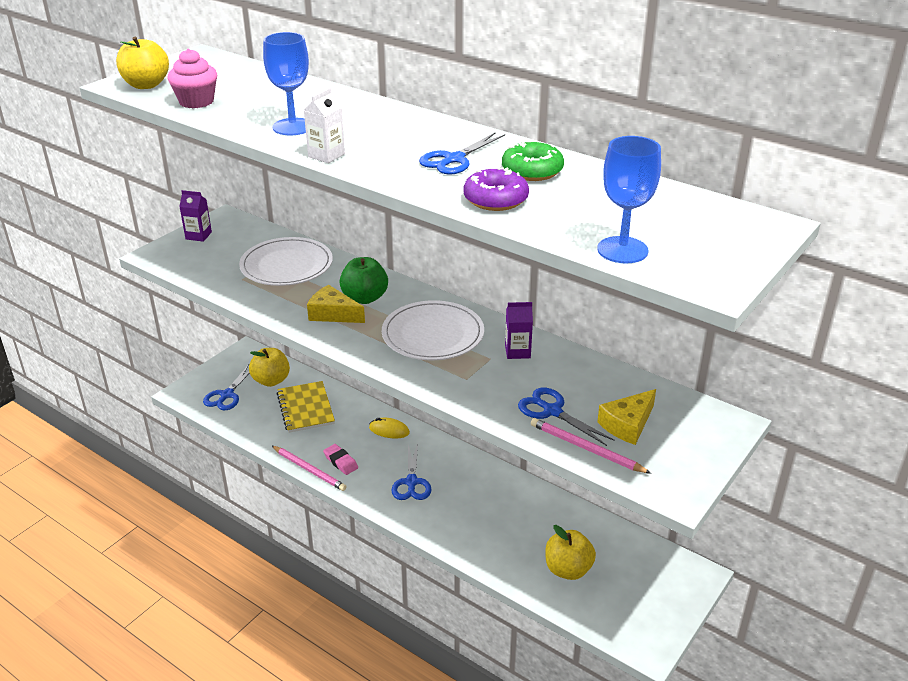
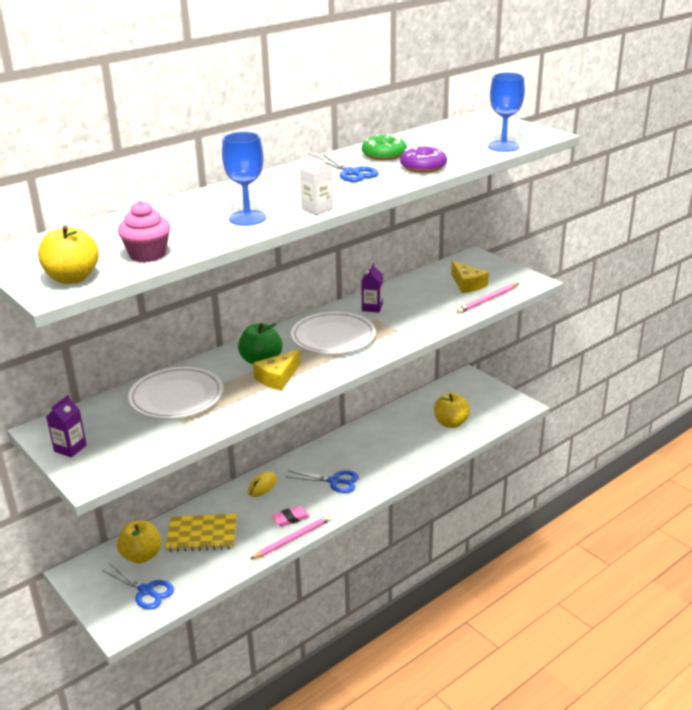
camera: 75 degrees left, 5 degrees down
blue scissors [518,388,615,446] -> none

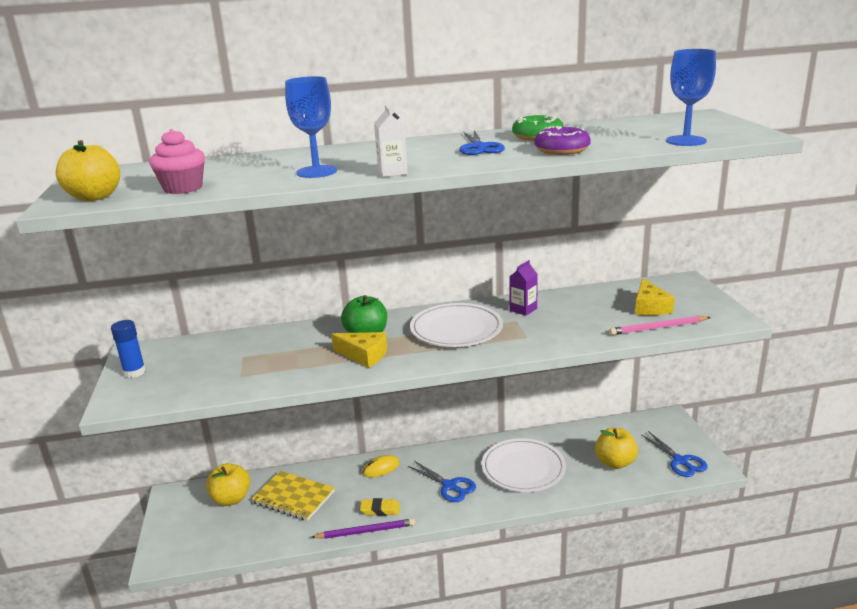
camera: 30 degrees right, 5 degrees down
purple carton [46,395,87,457] -> blue glue stick [111,320,146,378]
blue scissors [102,564,174,610] -> blue scissors moved to [641,431,708,477]
white plate [128,367,223,419] -> white plate moved to [482,438,566,492]
pink pencil [251,515,331,559] -> purple pencil [312,519,415,539]
yellow cheese [253,349,300,390] -> yellow cheese turned 135 degrees counterclockwise [331,332,387,368]
pink eraser [272,506,310,527] -> yellow eraser [360,498,400,516]

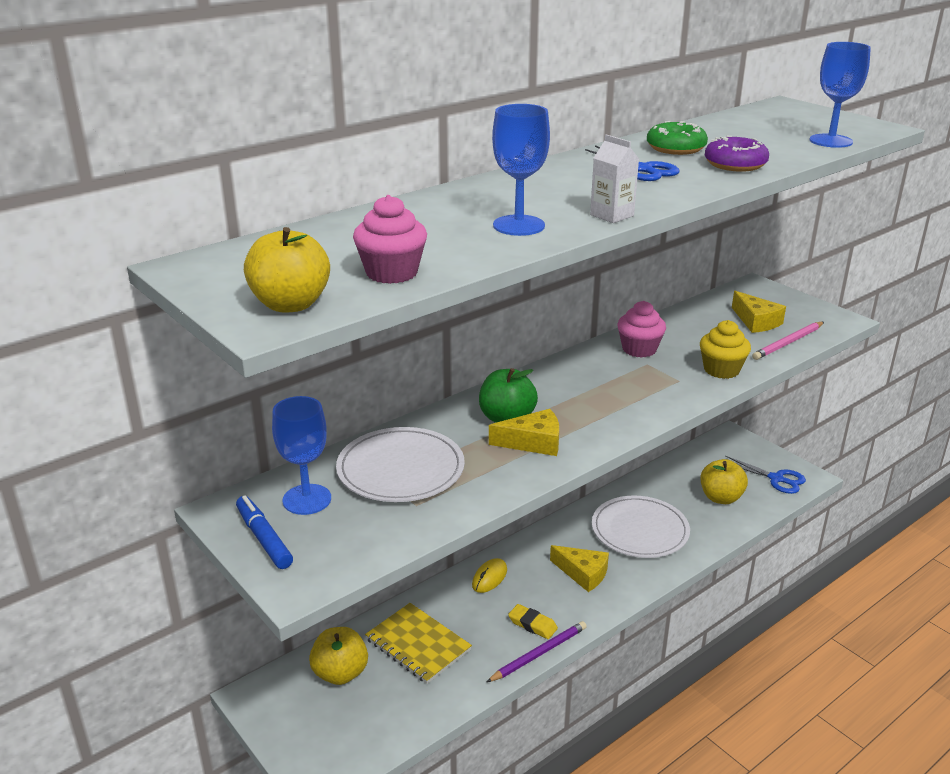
camera: 30 degrees left, 5 degrees up
blue glue stick [111,320,146,378] -> blue marker [236,495,293,569]
yellow notebook [251,471,335,521] -> yellow notebook turned 45 degrees clockwise [365,603,472,684]
yellow eraser [360,498,400,516] -> yellow eraser turned 60 degrees clockwise [508,604,558,639]
blue scissors [408,461,476,502] -> yellow cheese [550,545,609,592]
white plate [410,303,503,347] -> white plate moved to [336,427,465,502]
purple carton [509,260,538,316] -> pink cupcake [617,301,666,358]
none -> blue goblet [272,396,331,515]
none -> yellow cupcake [700,320,751,379]

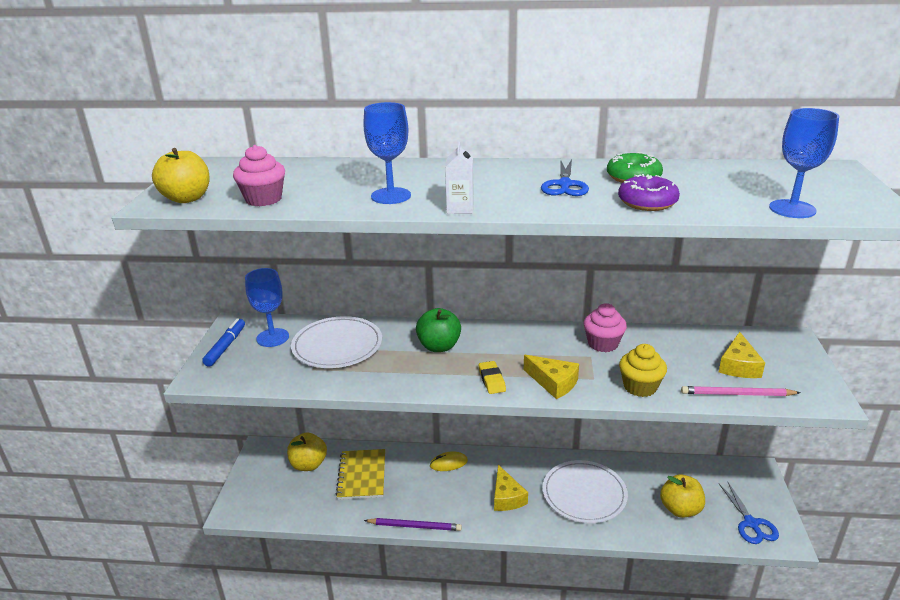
camera: 45 degrees right, 0 degrees up
yellow cheese [489,409,559,456] -> yellow cheese moved to [524,355,579,399]
yellow eraser [508,604,558,639] -> yellow eraser moved to [479,361,506,394]

